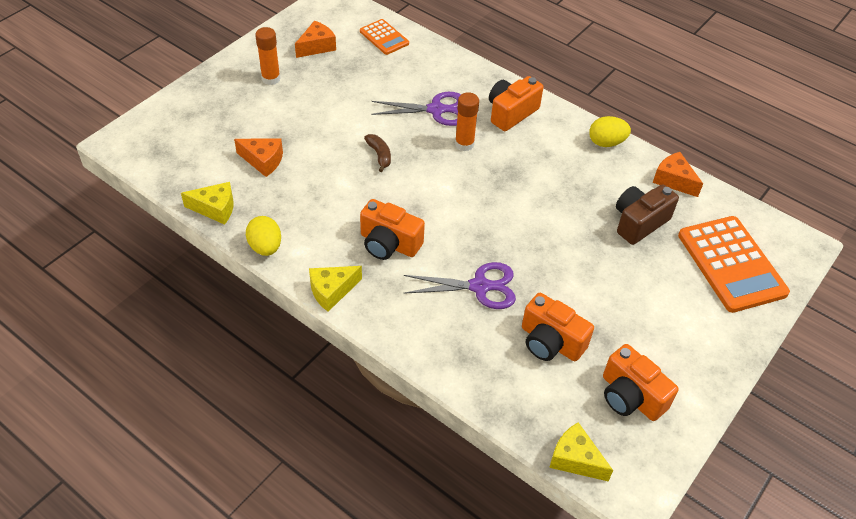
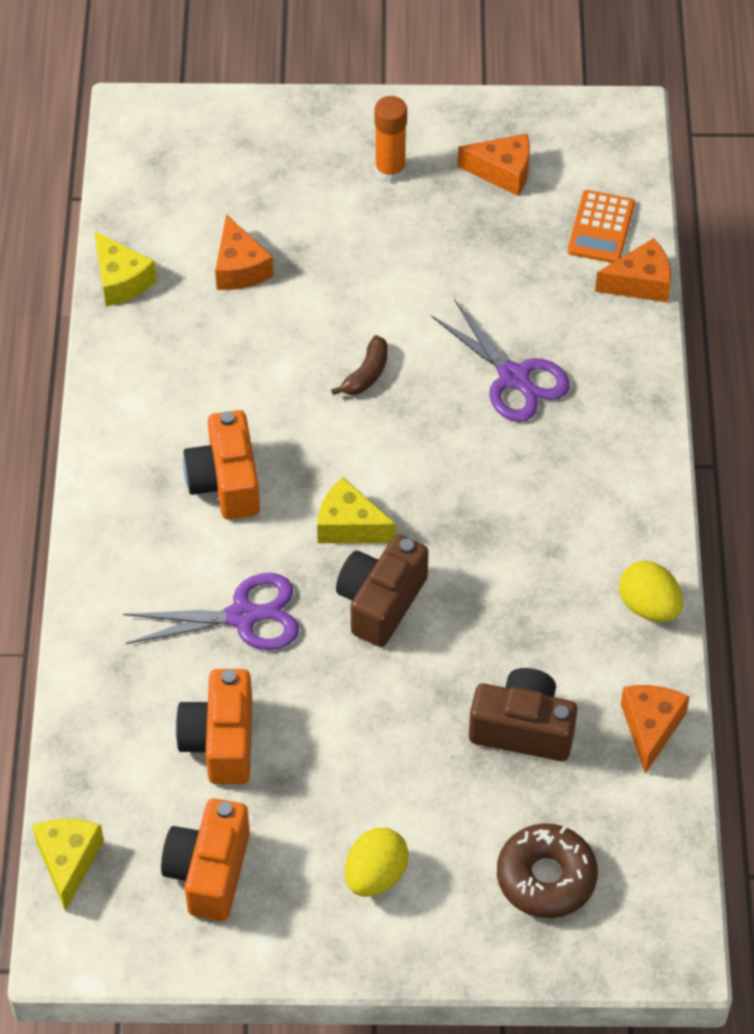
camera: 55 degrees right, 5 degrees up
yellow egg [246,216,281,256] -> yellow egg moved to [345,828,409,897]
yellow cheese [309,266,362,312] -> yellow cheese moved to [317,477,396,543]
purple scissors [403,262,516,309] -> purple scissors turned 60 degrees counterclockwise [123,573,299,650]
orange glue stick [455,92,479,151] -> none
orange camera [489,76,544,131] -> none
orange calculator [678,216,790,313] -> brown donut [497,823,598,918]
none -> brown camera [336,534,428,647]
none -> orange cheese [595,238,671,302]

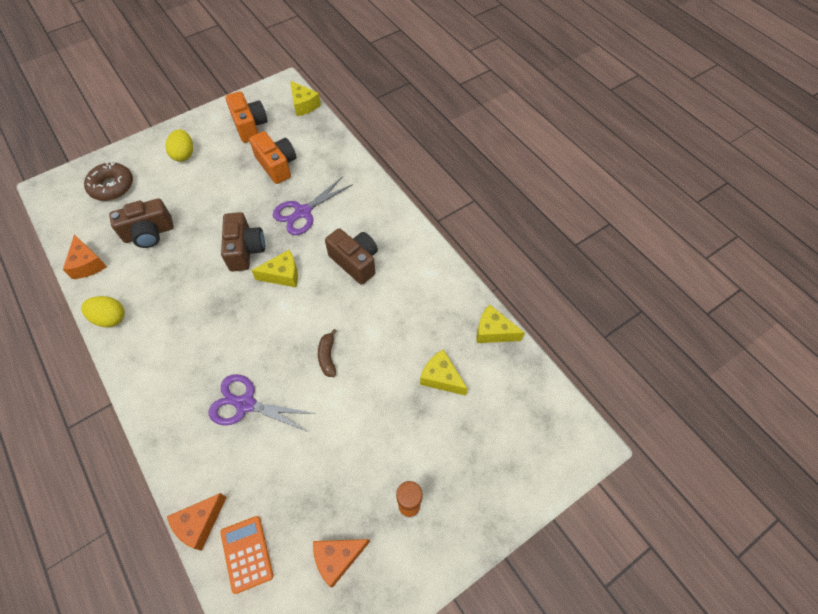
camera: 145 degrees right, 5 degrees up
orange camera [183,410,260,519] -> brown camera [325,228,378,285]
orange cheese [215,214,274,290] -> yellow cheese [420,349,468,396]

